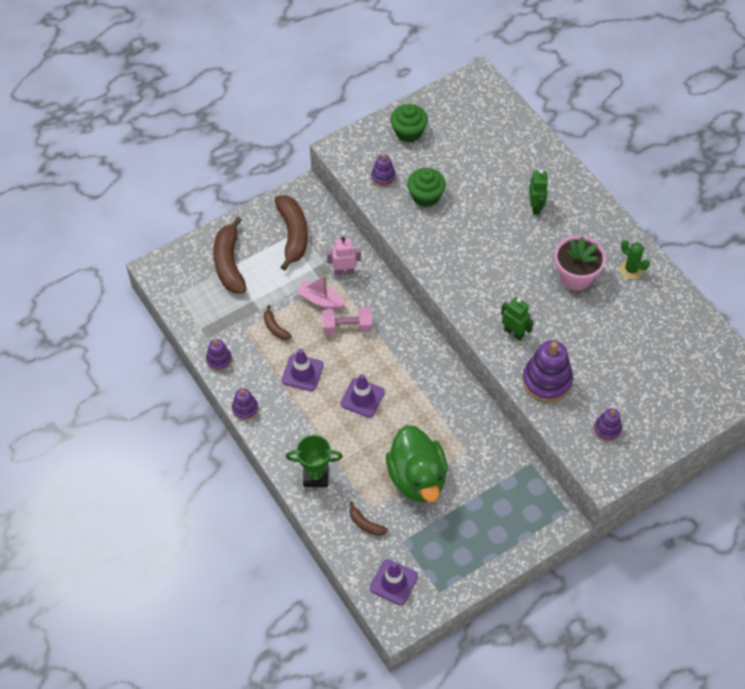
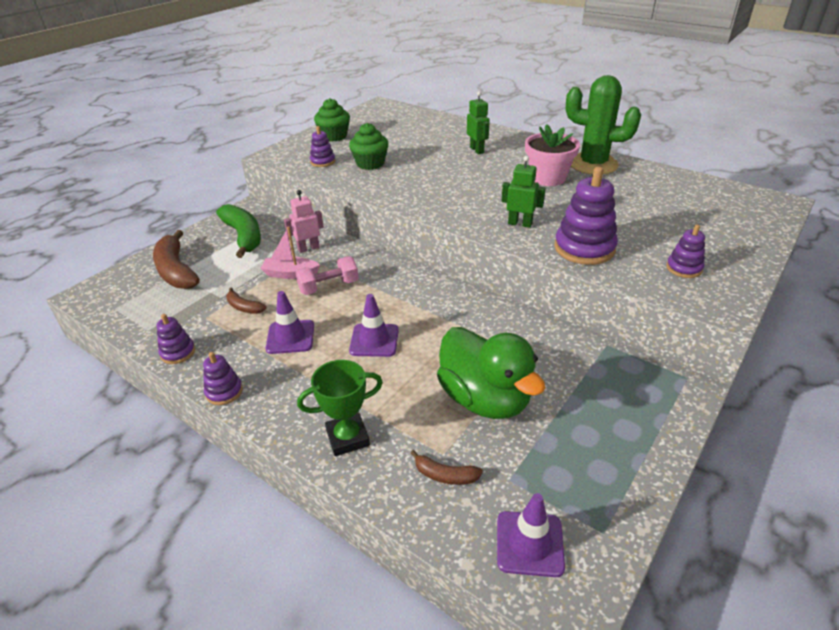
camera: 20 degrees left, 20 degrees down
brown banana [275,195,308,271] -> green banana [216,204,261,258]
green cactus [619,240,650,279] -> green cactus [566,75,641,174], size x2.00

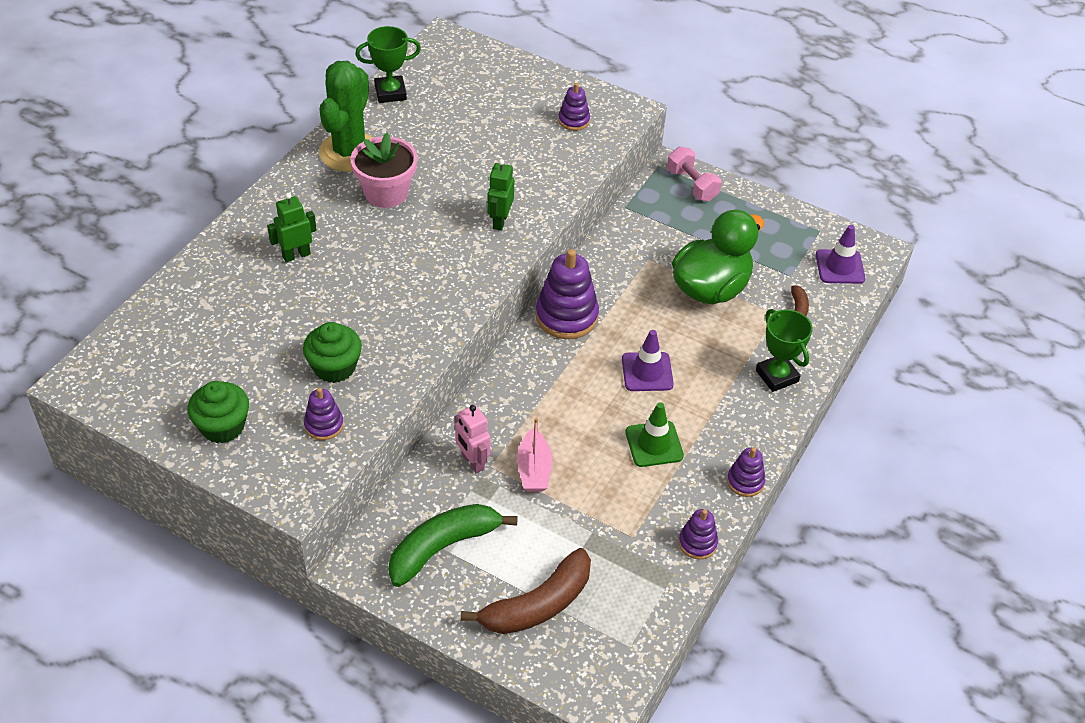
camera: 100 degrees left, 10 degrees up
brown banana [226,287,266,314] -> none
purple traffic cone [266,291,314,354] -> green traffic cone [625,402,684,467]
pink dumbbell [295,256,359,295] -> pink dumbbell moved to [667,147,721,201]
purple stacking toy [554,167,618,265] -> purple stacking toy moved to [535,249,599,339]
none -> green trophy [355,26,421,103]

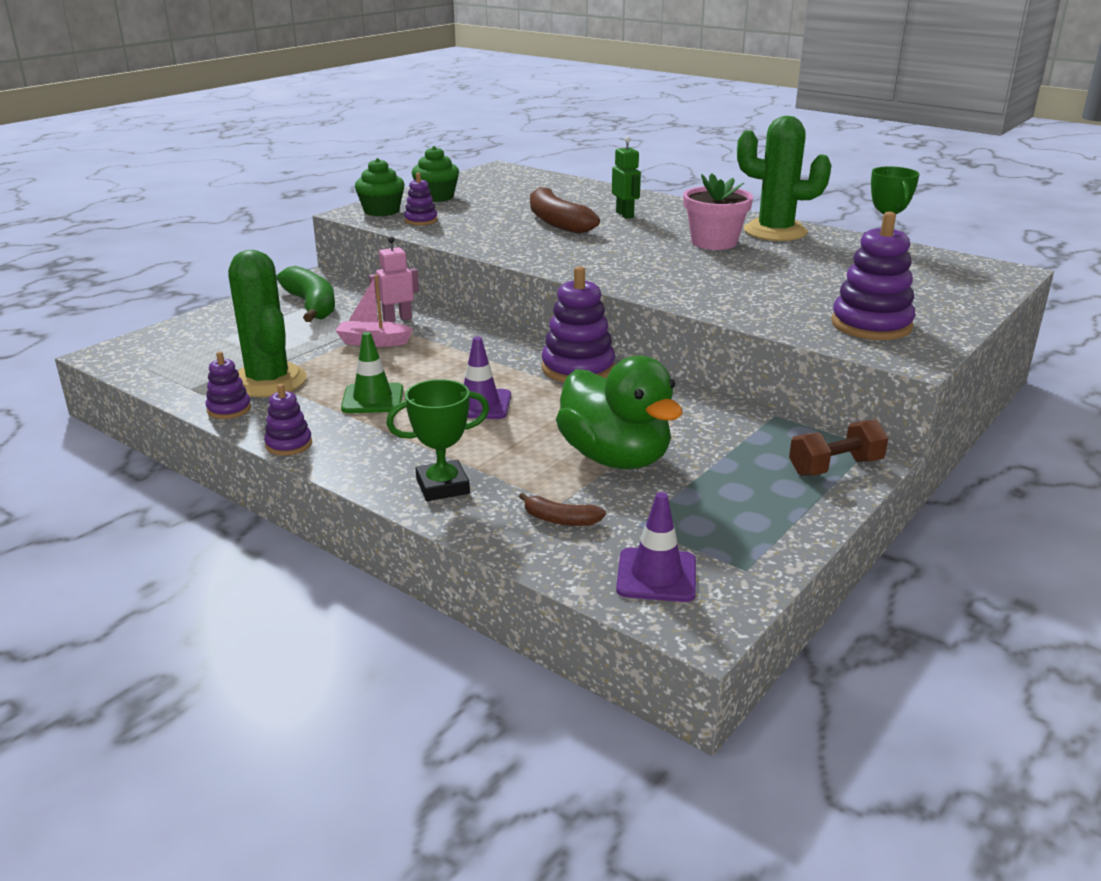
camera: 100 degrees right, 20 degrees down
green cupcake [303,322,362,383] -> green cupcake moved to [355,158,405,216]
brown banana [461,548,591,634] -> brown banana moved to [530,187,600,234]
green robot [487,159,514,231] -> none
purple stacking toy [558,83,590,131] -> purple stacking toy [831,212,915,340], size x1.84
pink dumbbell [667,147,721,201] -> brown dumbbell [789,419,888,476]
none -> green cactus [228,250,307,397]

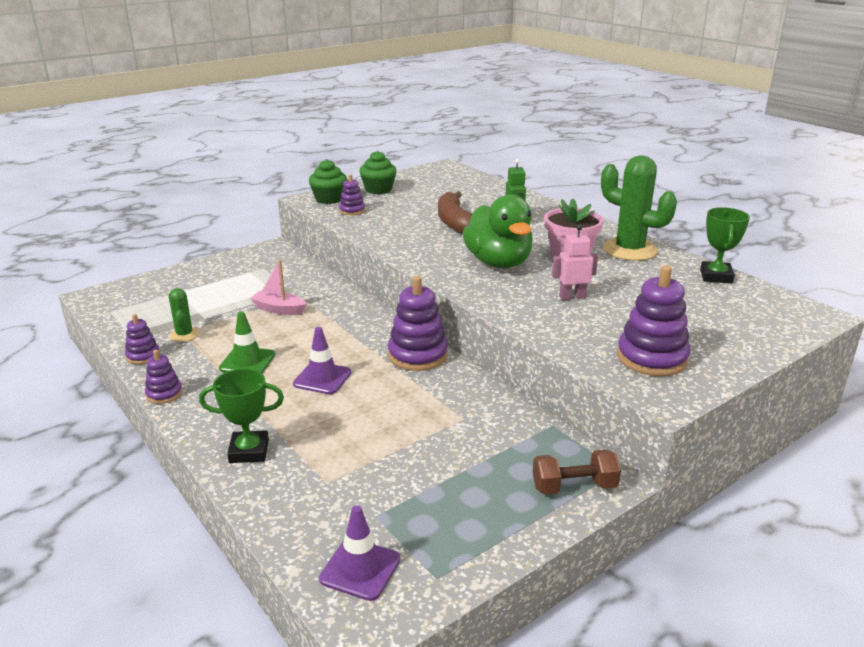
camera: 15 degrees right, 0 degrees up
green cactus [228,250,307,397] -> green cactus [169,288,199,342], size x0.50
green banana [276,266,335,322] -> none
pink robot [369,237,419,322] -> pink robot moved to [552,224,598,300]
brown banana [519,493,606,526] -> none
green duck [556,355,683,469] -> green duck moved to [463,194,533,268]

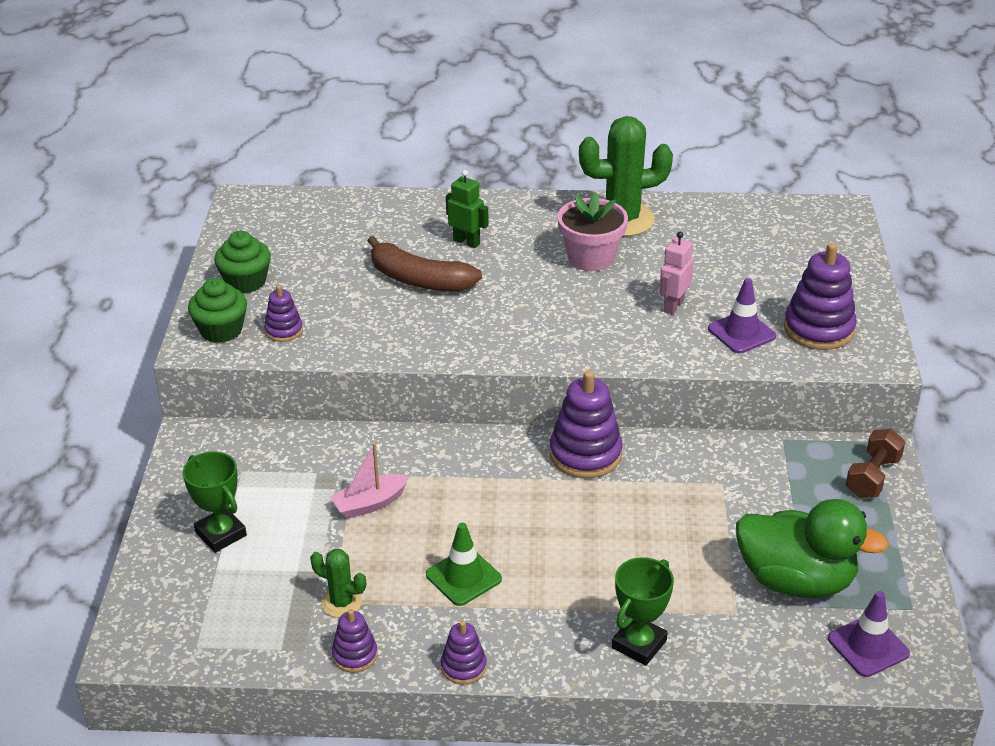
camera: 50 degrees left, 10 degrees up
purple traffic cone [293,327,351,394] -> purple traffic cone moved to [708,278,776,353]
green duck [463,194,533,268] -> green duck moved to [736,499,889,598]
green trophy [700,207,750,283] -> green trophy moved to [183,451,247,553]

